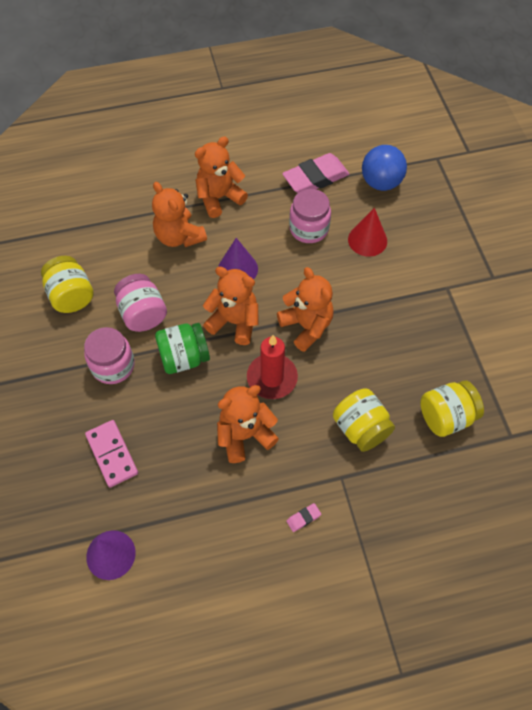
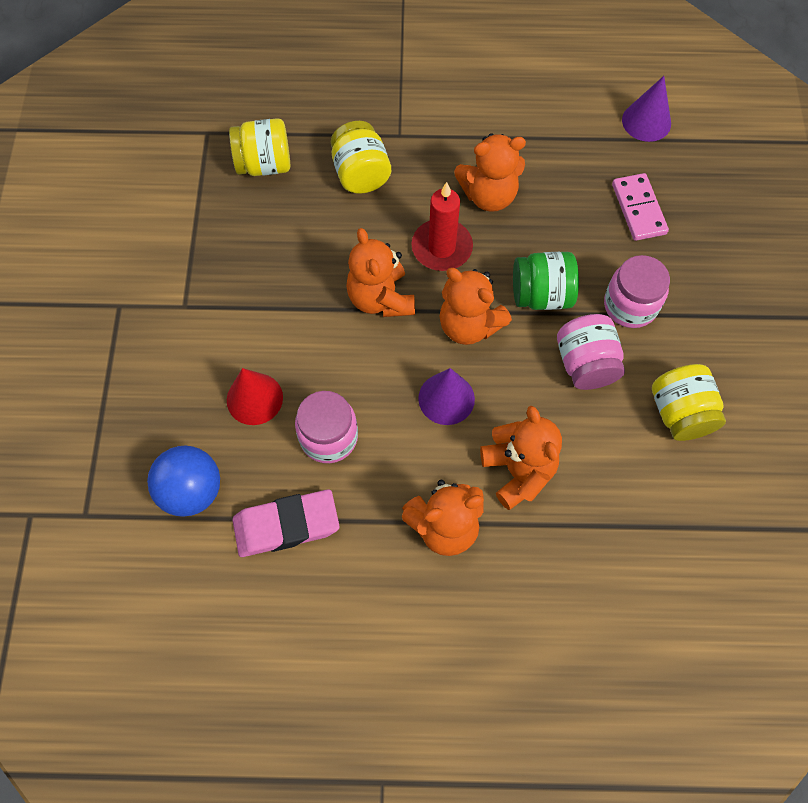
camera: 165 degrees left, 5 degrees up
pink eraser [286,503,321,532] -> none

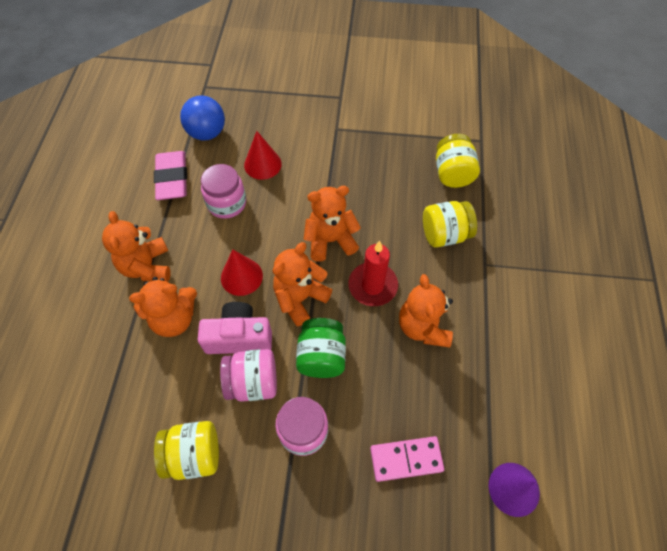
camera: 95 degrees right, 5 degrees down
purple cone [418,368,475,425] -> red cone [221,249,263,296]
none -> pink camera [198,302,272,354]

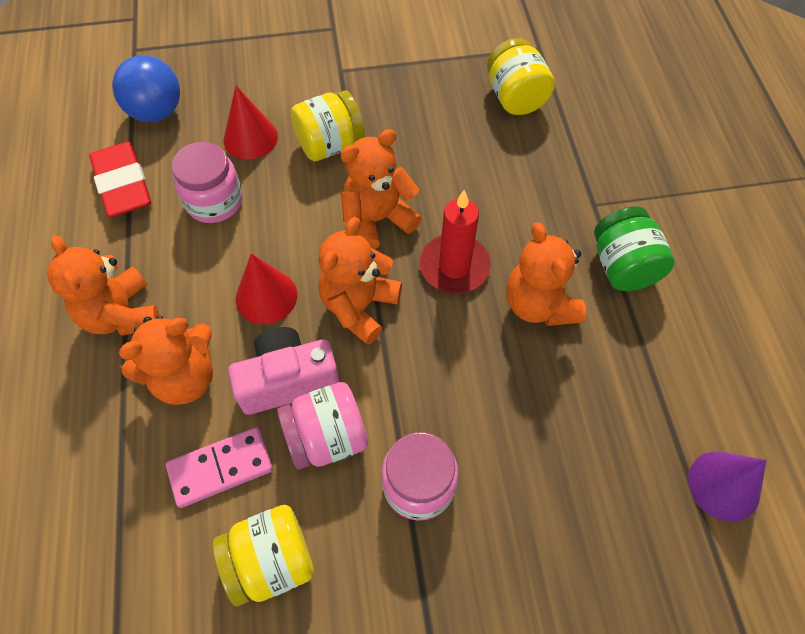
camera: 15 degrees left, 0 degrees up
pink eraser [154,151,187,200] -> red eraser [89,142,151,217]
green jar [296,318,346,378] -> green jar moved to [594,206,675,291]
pink domino [370,436,444,482] -> pink domino moved to [166,427,273,508]
yellow jar [423,201,477,248] -> yellow jar moved to [291,90,365,161]

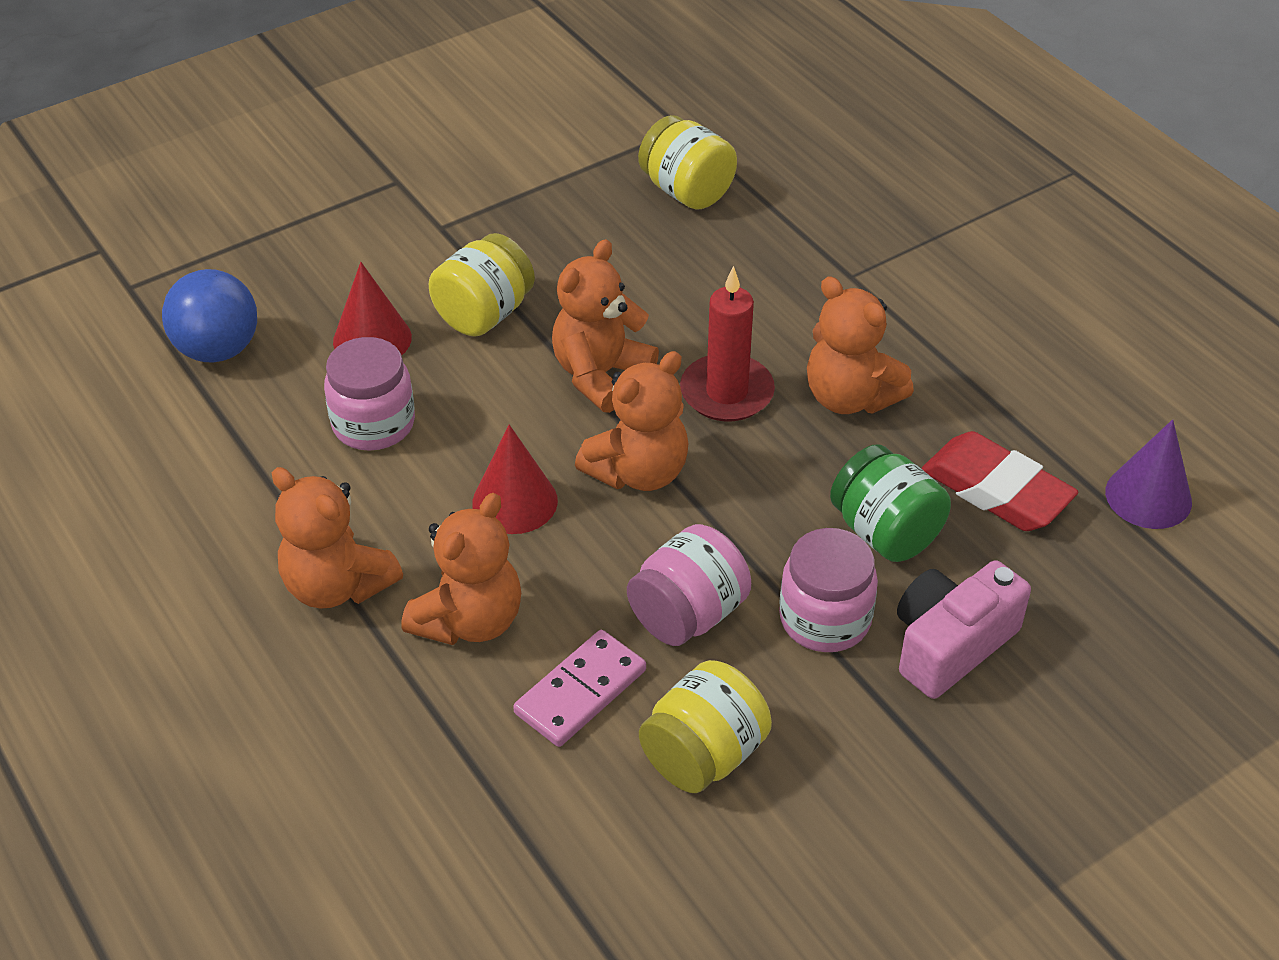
camera: 25 degrees left, 15 degrees down
red eraser [89,142,151,217] -> red eraser moved to [921,431,1078,531]
pink camera [228,327,340,415] -> pink camera moved to [897,560,1031,699]
orange teddy bear [318,217,402,345] -> orange teddy bear turned 135 degrees counterclockwise [575,351,688,491]
green jar [594,206,675,291] -> green jar moved to [830,444,951,562]

